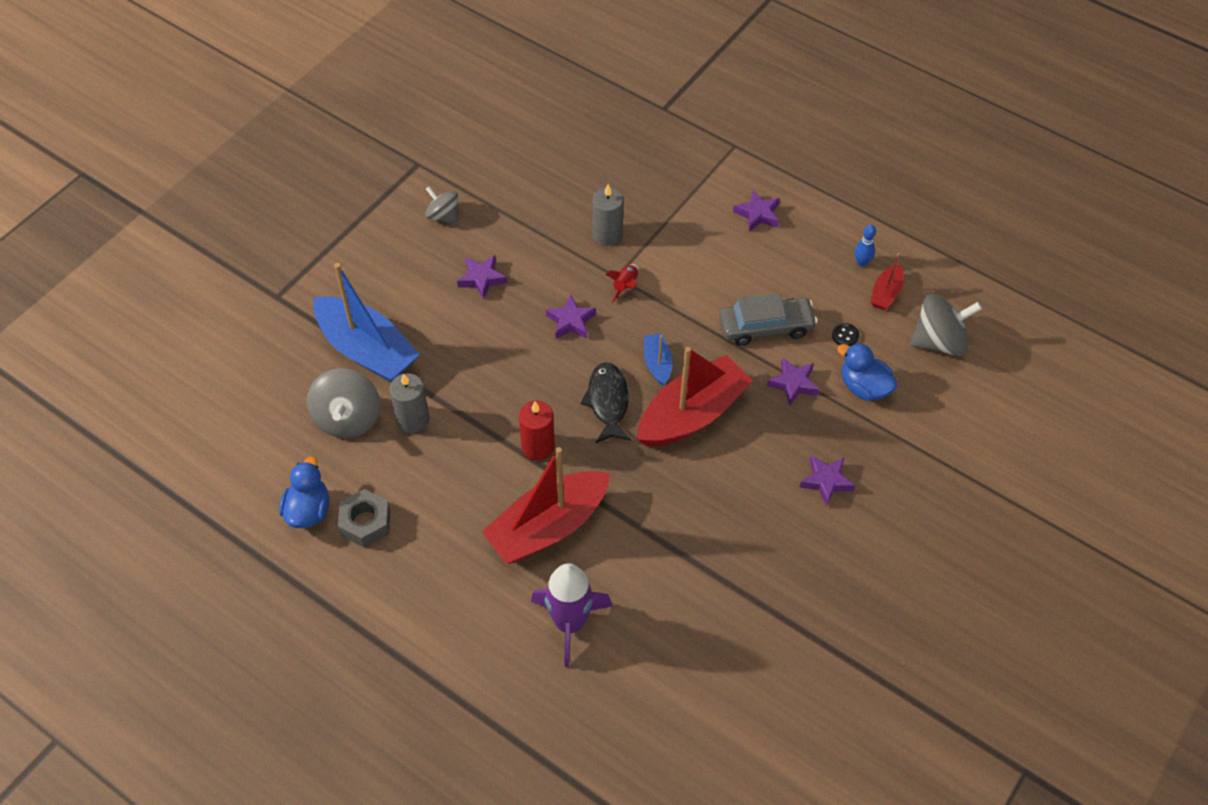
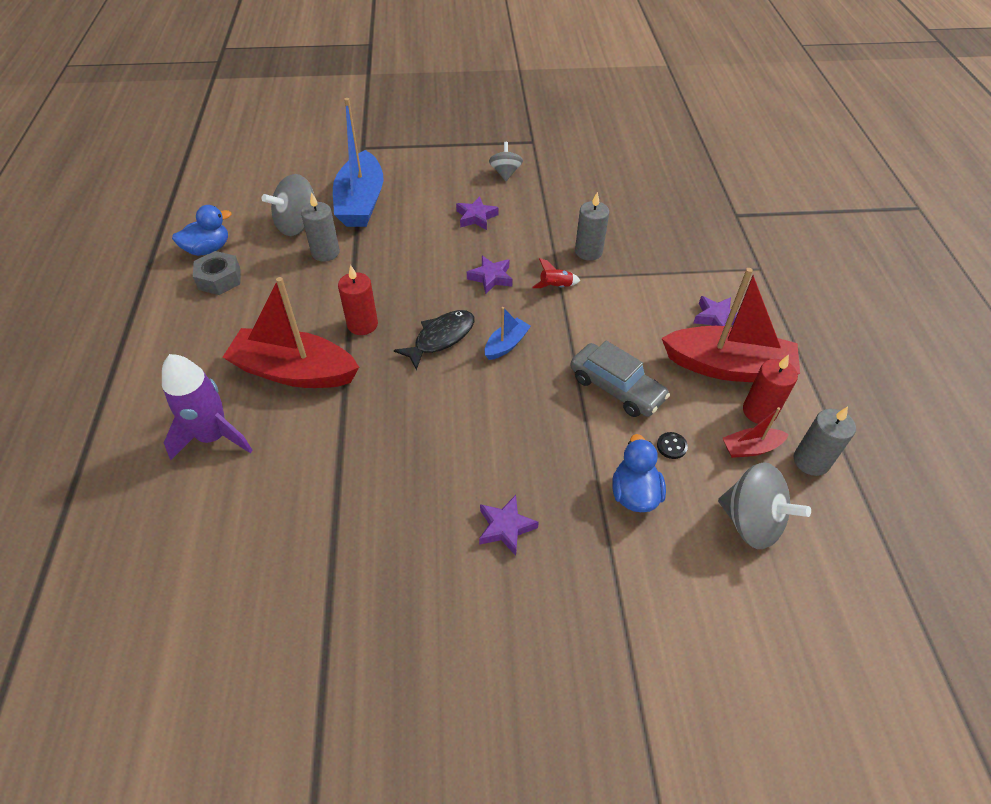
camera: 50 degrees right, 5 degrees down
red boat [637,347,753,447] -> red boat moved to [662,268,800,382]
purple star [767,357,820,406] -> none
blue bowling pin [854,225,876,267] -> red candle [743,354,798,424]
none -> grey candle [794,406,856,476]

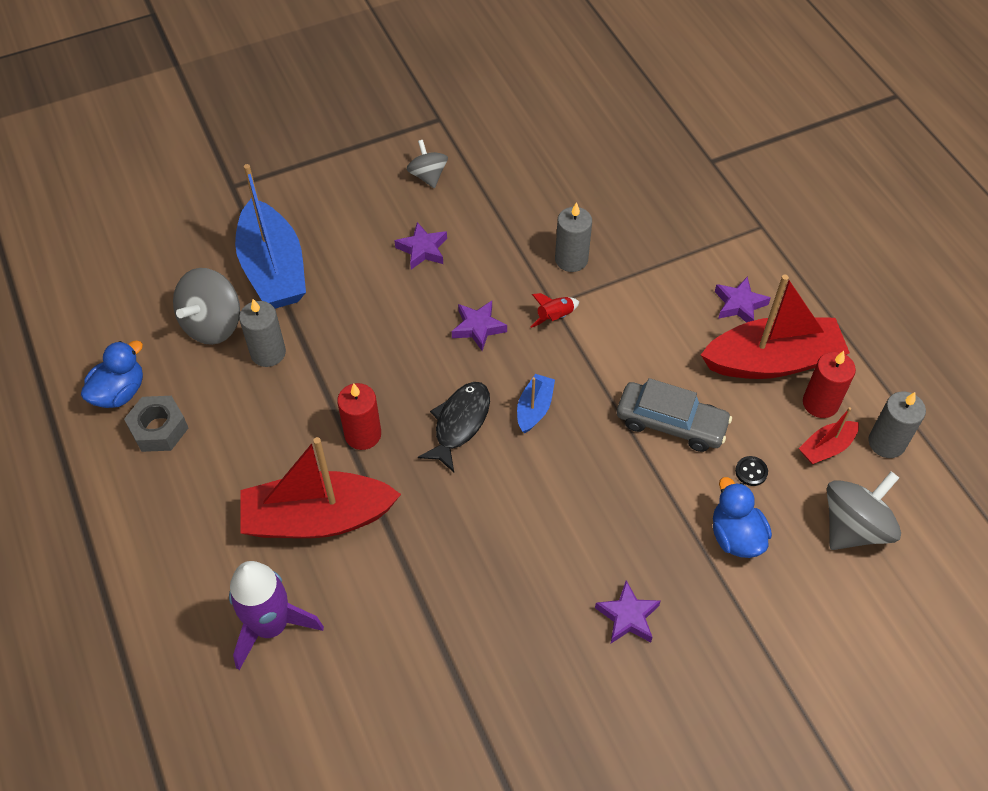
camera: 20 degrees left, 5 degrees up
grey spinning top [718,462,811,549] -> grey spinning top turned 60 degrees counterclockwise [827,472,901,550]

